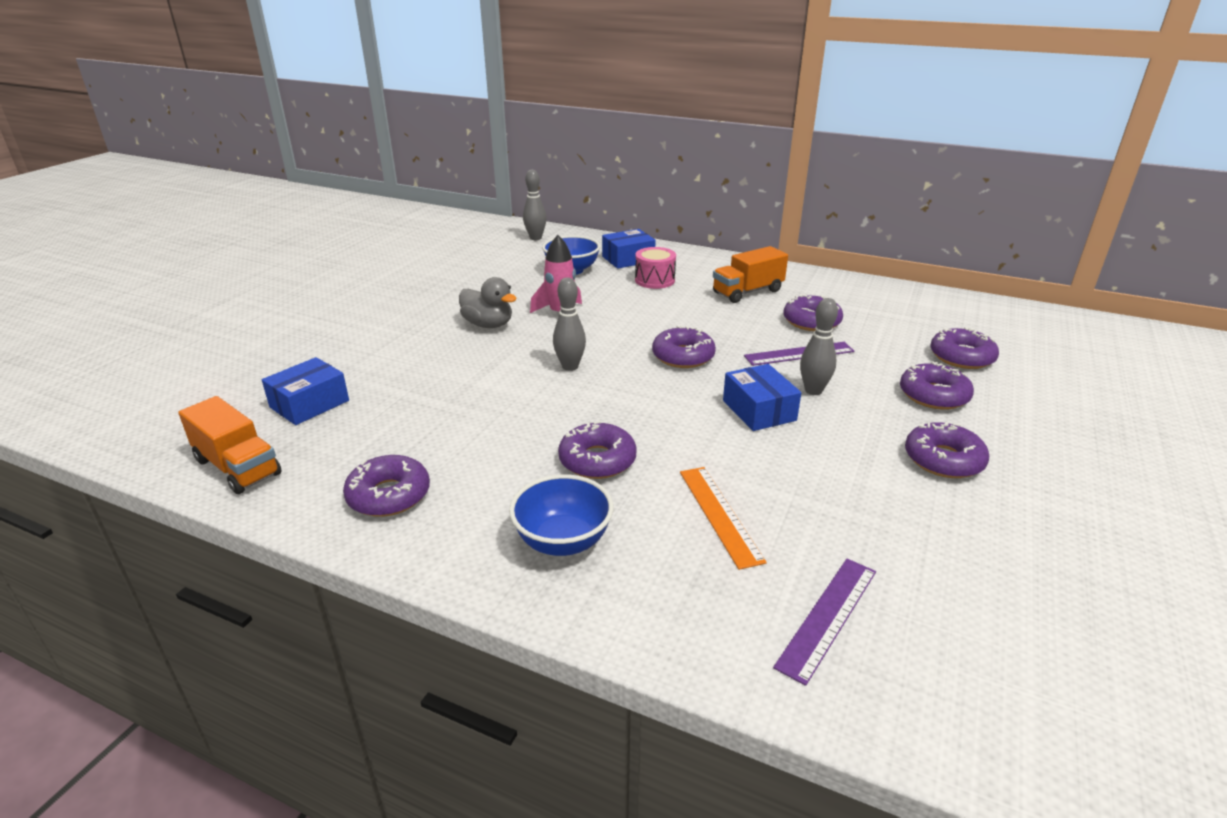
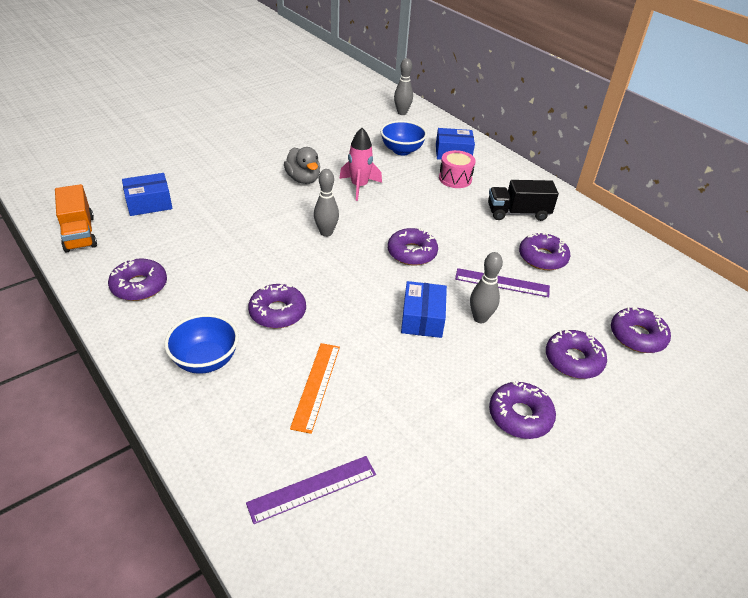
camera: 25 degrees right, 10 degrees up
orange truck [713,246,788,303] -> black truck [488,180,559,221]

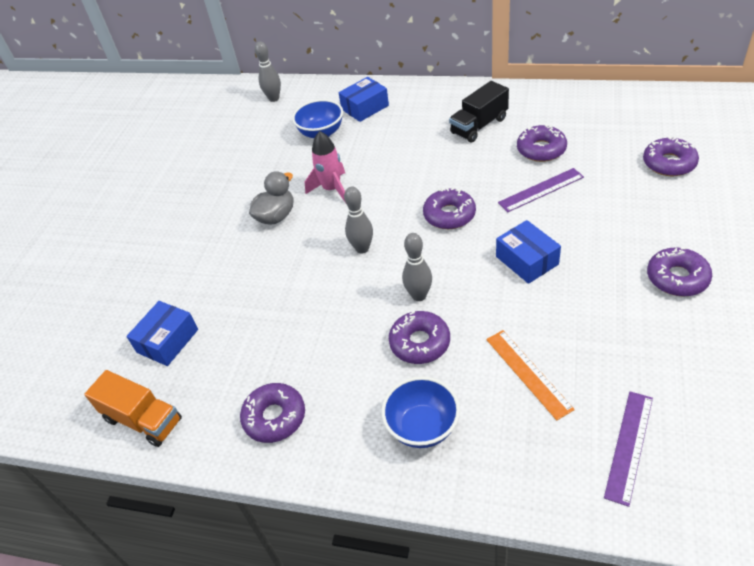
camera: 30 degrees left, 5 degrees up
grey duck [284,147,320,184] -> grey duck turned 75 degrees counterclockwise [249,171,294,225]
pink drum [439,150,476,188] -> none
grey bowling pin [470,252,503,323] -> grey bowling pin moved to [402,233,432,301]
purple donut [546,329,607,379] -> none

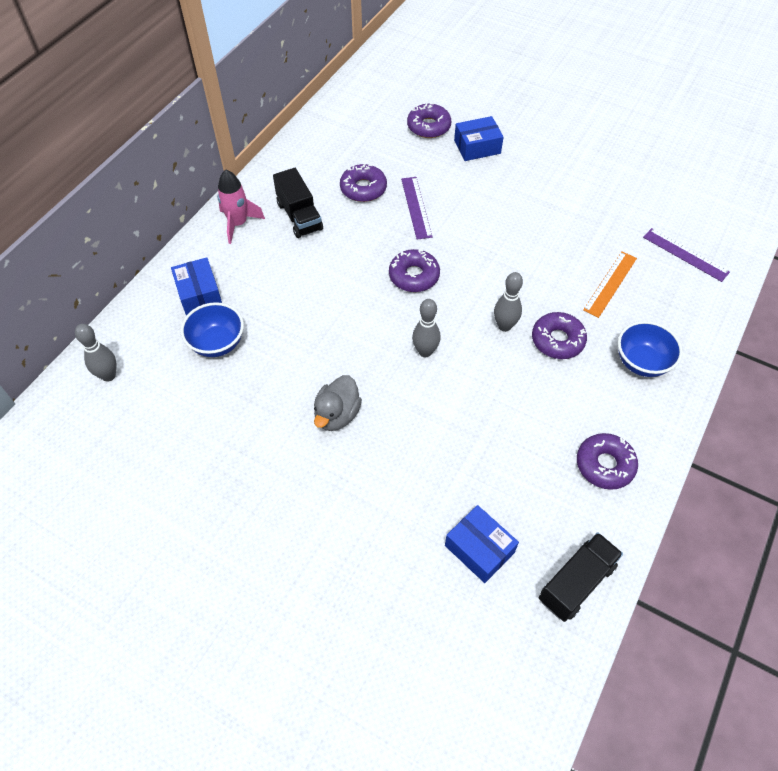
camera: 80 degrees left, 10 degrees up
orange truck [84,370,182,447] -> black truck [539,532,623,622]
grey duck [249,171,294,225] -> grey duck turned 120 degrees counterclockwise [314,375,362,431]
pink rocket [305,131,346,203] -> pink rocket moved to [217,170,265,244]
orange ruler [486,330,575,421] -> orange ruler turned 45 degrees counterclockwise [583,252,637,318]
blue box [496,220,561,284] -> blue box moved to [454,116,504,161]
purple donut [647,247,712,297] -> none

